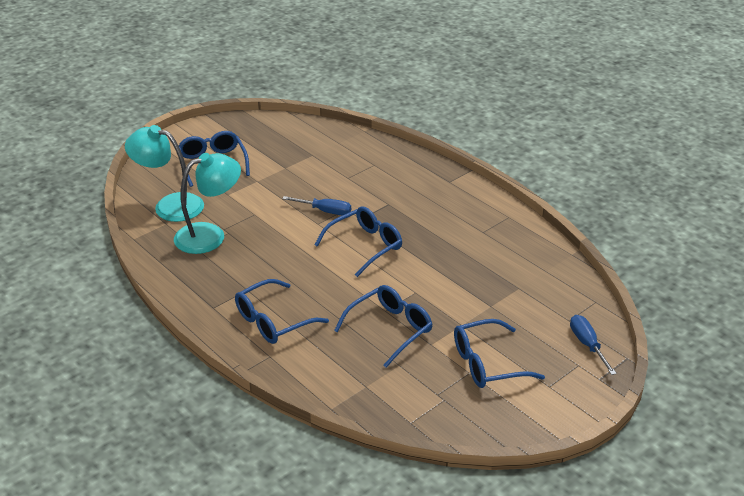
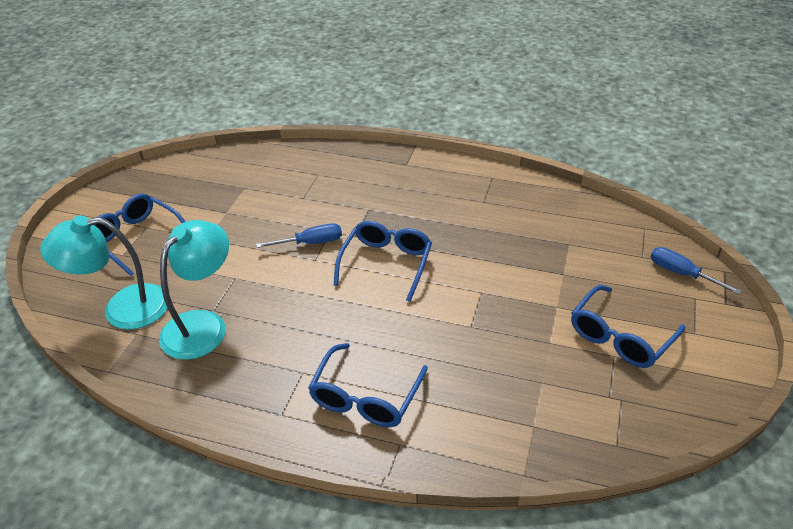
camera: 30 degrees left, 5 degrees up
blue glasses [334,285,433,368] -> none

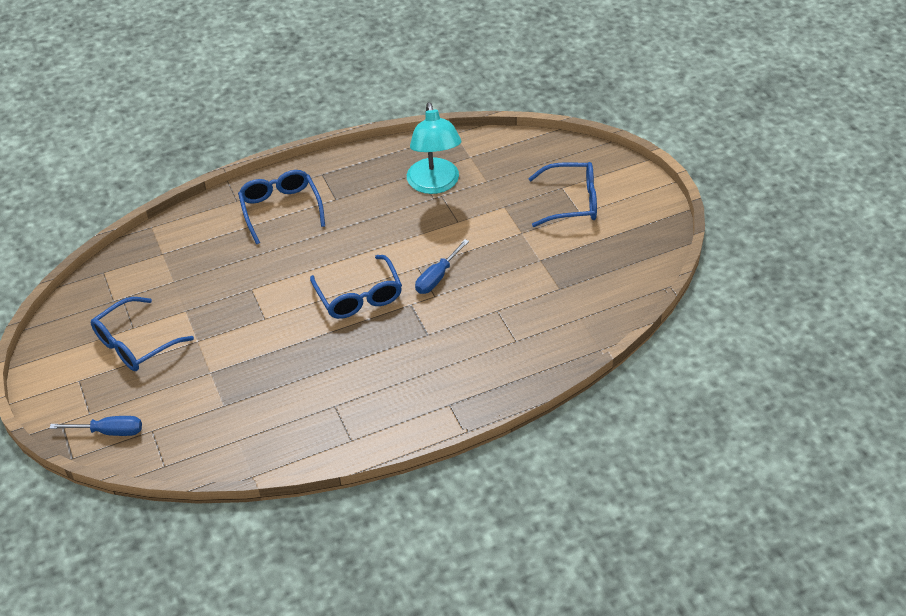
camera: 140 degrees right, 5 degrees up
turquoise lamp [40,215,167,330] -> none
blue glasses [571,285,685,368] -> blue glasses turned 135 degrees counterclockwise [91,297,194,371]

